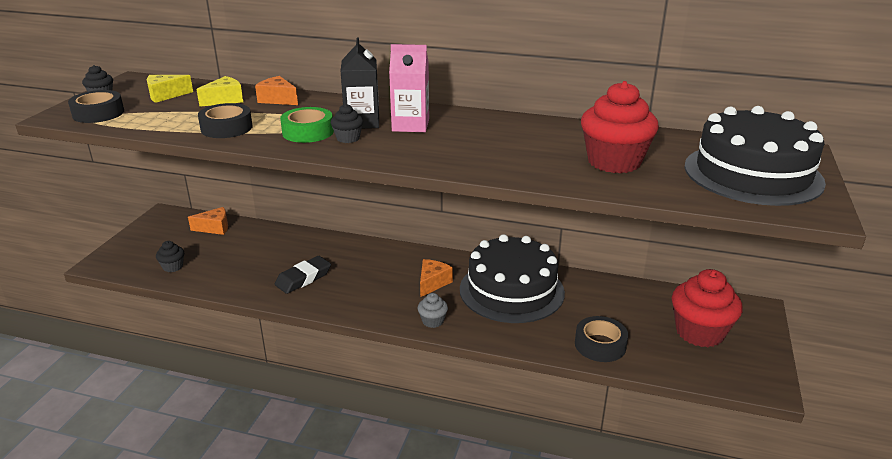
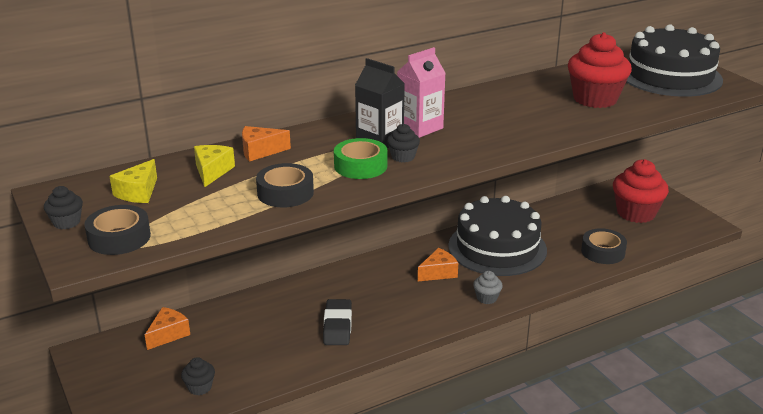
camera: 45 degrees left, 0 degrees up
orange cheese [420,259,453,297] -> orange cheese turned 75 degrees clockwise [418,248,458,281]

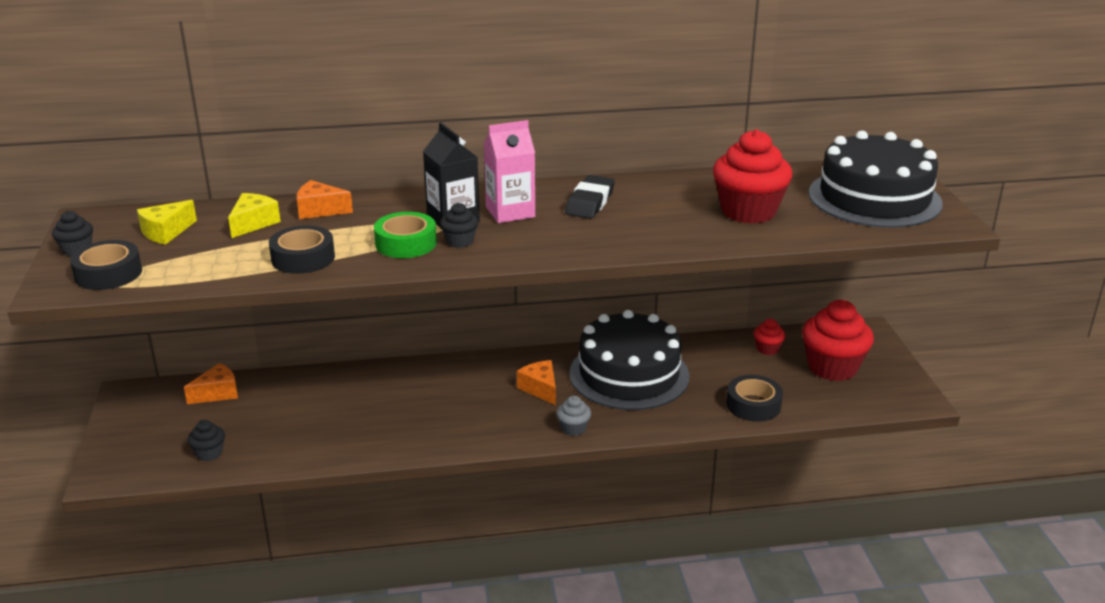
camera: 20 degrees right, 0 degrees up
black eraser [323,299,352,345] -> black eraser moved to [565,175,615,219]
orange cheese [418,248,458,281] -> orange cheese turned 105 degrees counterclockwise [517,360,556,405]
none -> red cupcake [754,319,786,355]

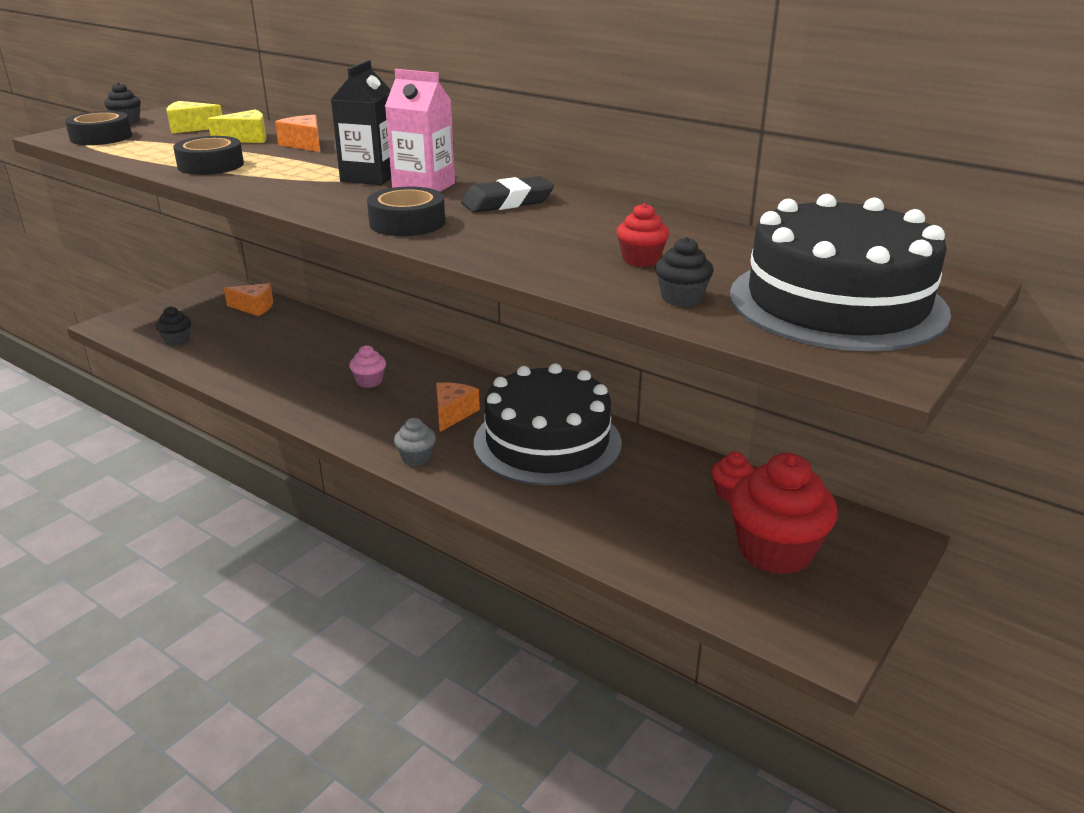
camera: 45 degrees right, 0 degrees up
green tape [374,212,437,258] -> none
black cupcake [440,203,478,248] -> black cupcake moved to [655,237,714,307]
red cupcake [713,129,793,224] -> red cupcake [616,203,669,267], size x0.47
black tape [726,375,783,422] -> black tape moved to [367,187,445,236]
none -> pink cupcake [349,345,386,388]

